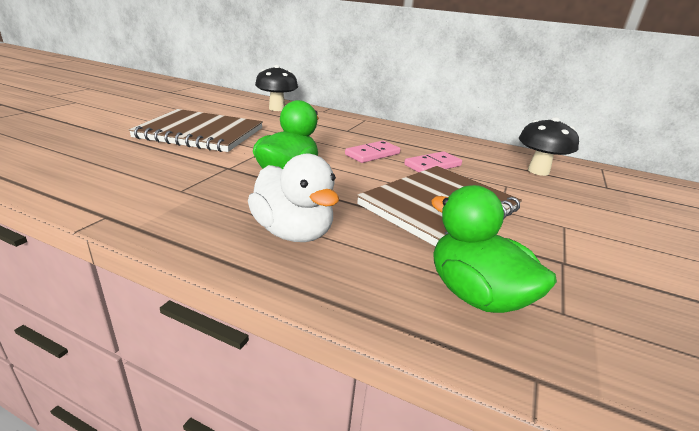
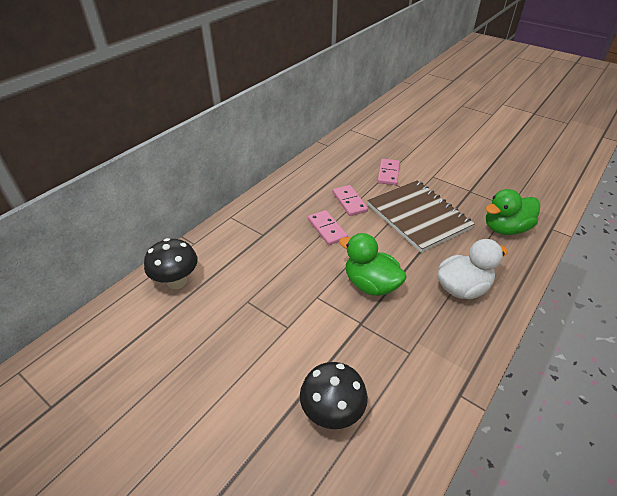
camera: 75 degrees left, 15 degrees up
brown notebook [128,109,263,152] -> none
black mushroom [519,117,579,176] -> black mushroom moved to [300,362,368,429]
none -> pink domino [377,159,400,185]

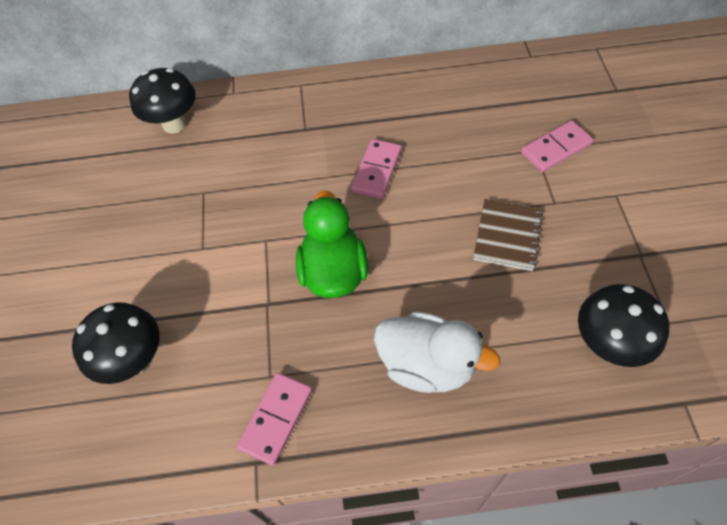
camera: 50 degrees right, 15 degrees up
pink domino [333,185,368,216] -> pink domino moved to [237,373,312,466]
brown notebook [367,180,475,253] -> brown notebook [473,199,543,271], size x0.52
green duck [485,189,540,235] -> black mushroom [578,284,669,367]

